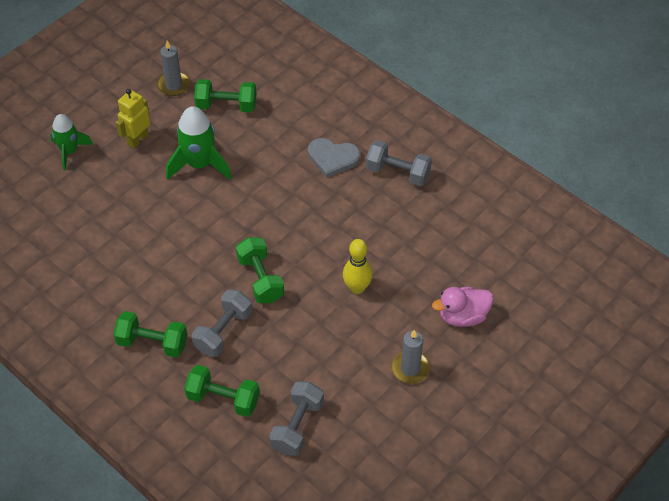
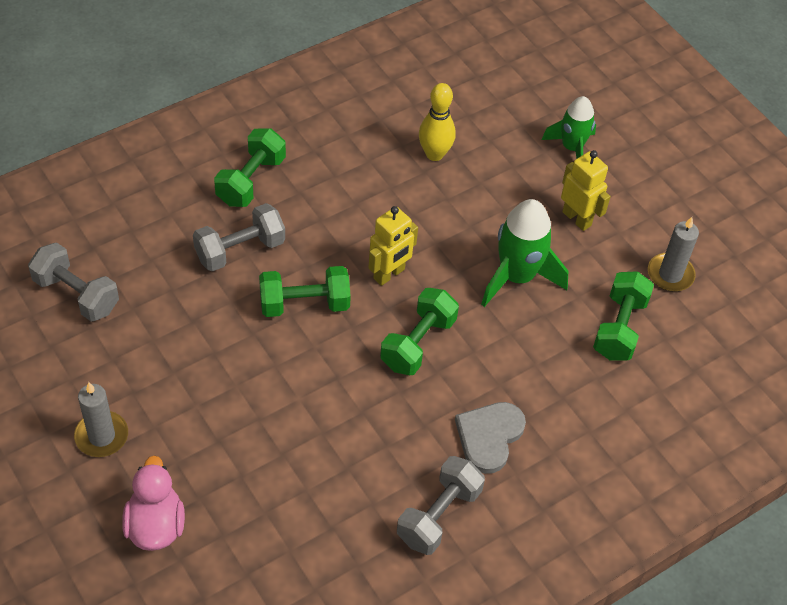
camera: 100 degrees right, 0 degrees up
green dumbbell [184,365,260,417] -> green dumbbell moved to [380,288,459,375]
grey dumbbell [192,289,252,357] -> grey dumbbell turned 75 degrees counterclockwise [193,203,285,271]
yellow bowling pin [343,239,373,294] -> yellow bowling pin moved to [419,83,456,161]
none -> yellow robot [368,206,418,286]

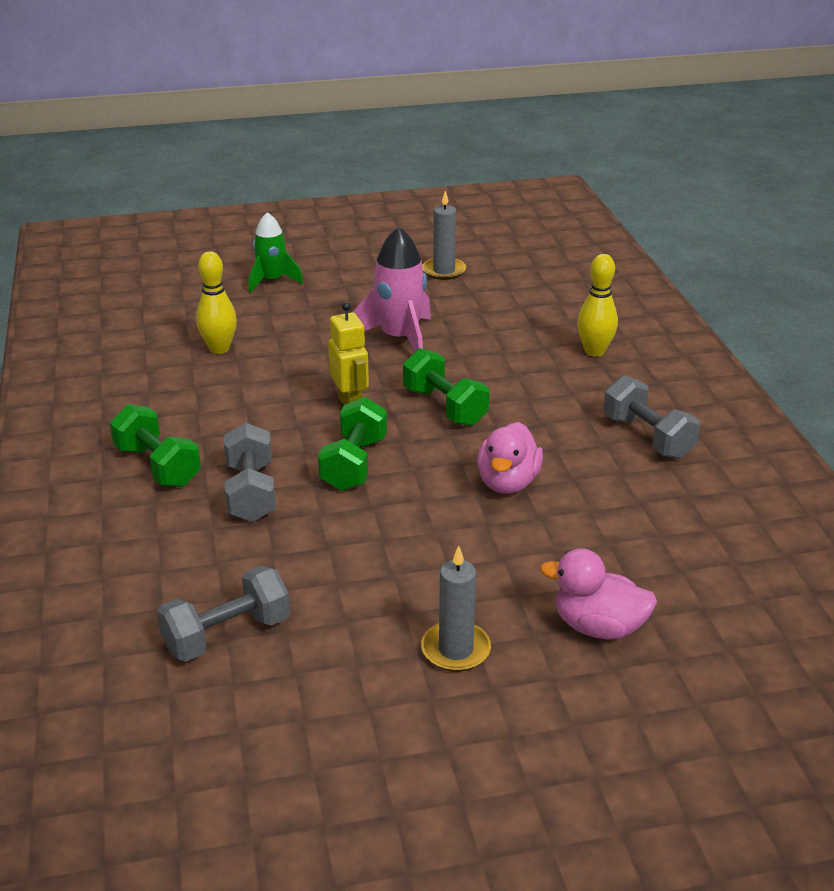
camera: 65 degrees left, 20 degrees down
grey heart [455,402,526,474] -> none
green rocket [481,199,568,307] -> pink rocket [353,227,431,352]
yellow robot [561,150,611,231] -> none
green dumbbell [593,271,654,360] -> none
none -> pink duck [477,422,543,494]
none -> yellow bowling pin [577,254,618,357]

